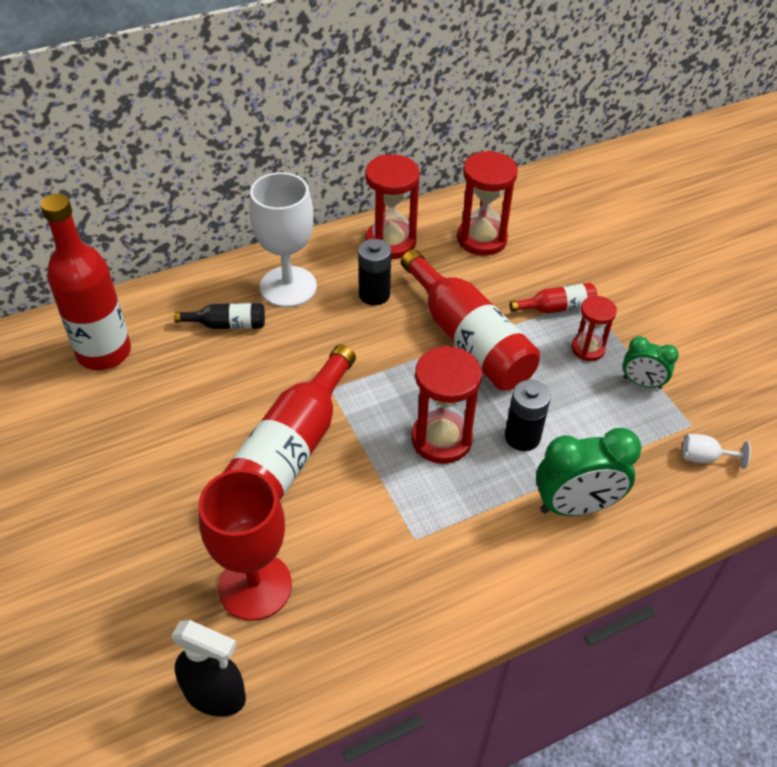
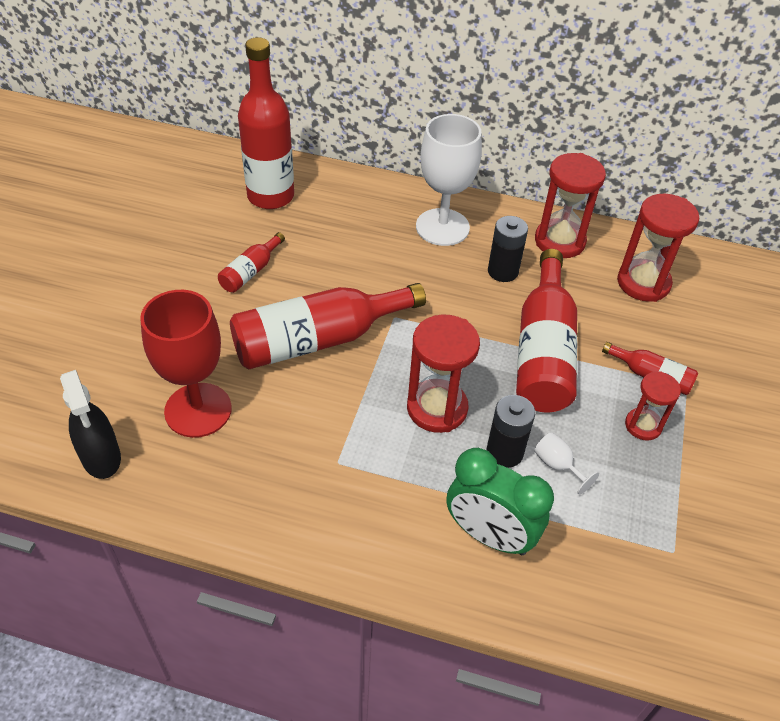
camera: 40 degrees right, 0 degrees up
black bottle [174,303,265,329] -> none
green clock [623,336,679,389] -> none
white goblet [682,434,751,469] -> white goblet moved to [534,432,599,495]
none -> red bottle [218,232,285,293]

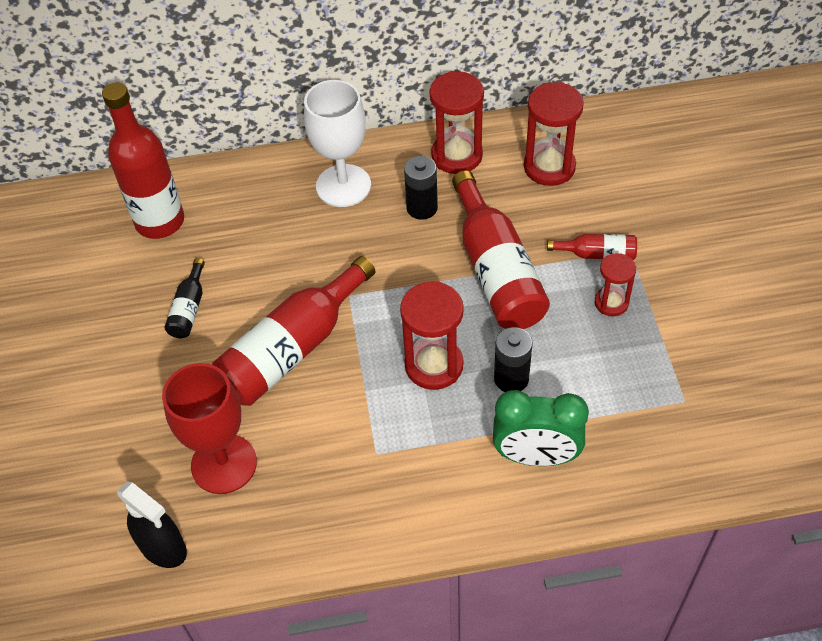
camera: 20 degrees left, 5 degrees up
red bottle [218,232,285,293] -> black bottle [165,258,205,338]
white goblet [534,432,599,495] -> none

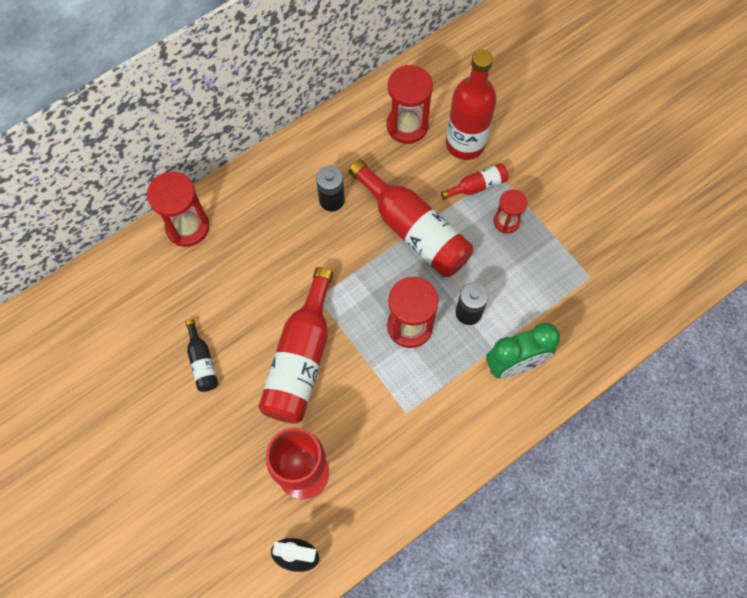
camera: 30 degrees left, 15 degrees up
red bottle [102,82,184,239] -> red bottle moved to [446,49,497,160]
white goblet [304,80,371,207] -> none
red hourglass [429,71,484,174] -> red hourglass moved to [147,172,210,247]

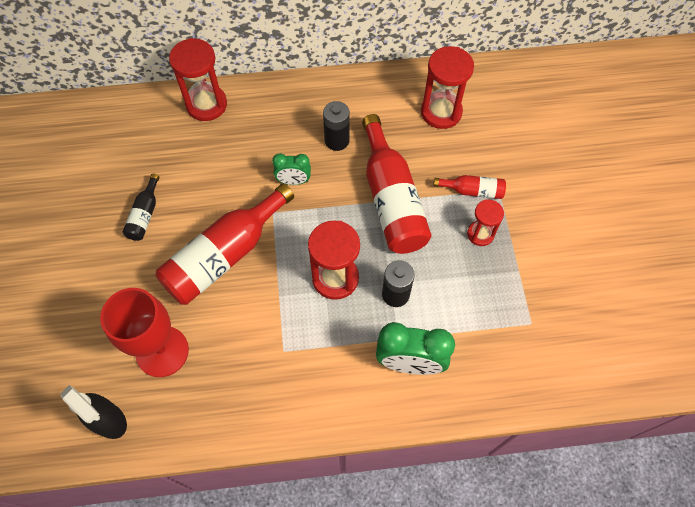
camera: 30 degrees right, 5 degrees down
red bottle [446,49,497,160] -> none
none -> green clock [272,153,311,185]

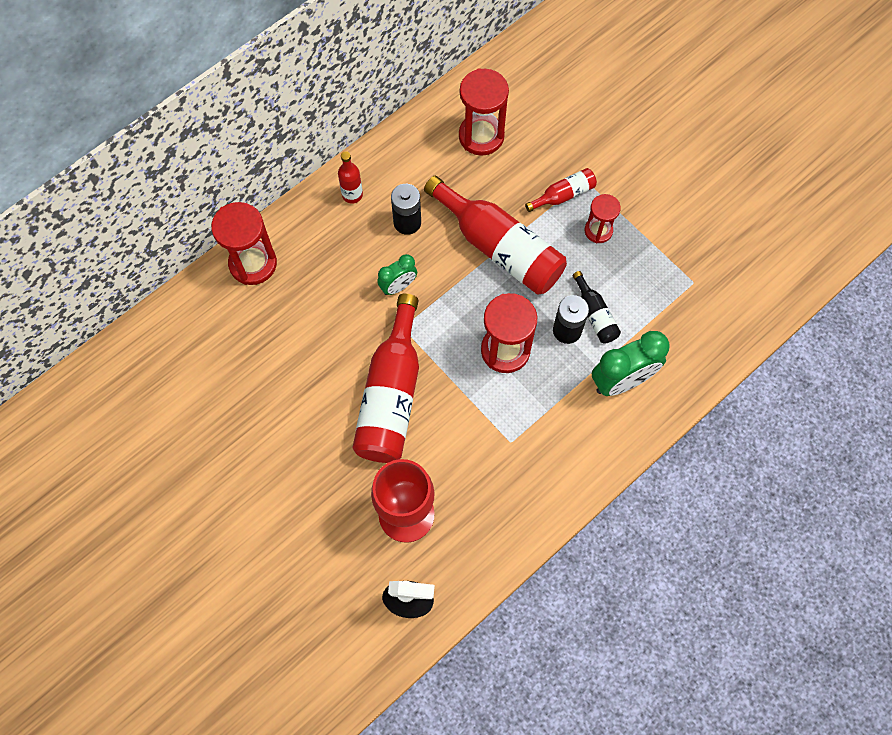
camera: 35 degrees left, 5 degrees up
black bottle [123,174,160,241] -> black bottle moved to [572,271,621,344]
none -> red bottle [338,151,363,204]

